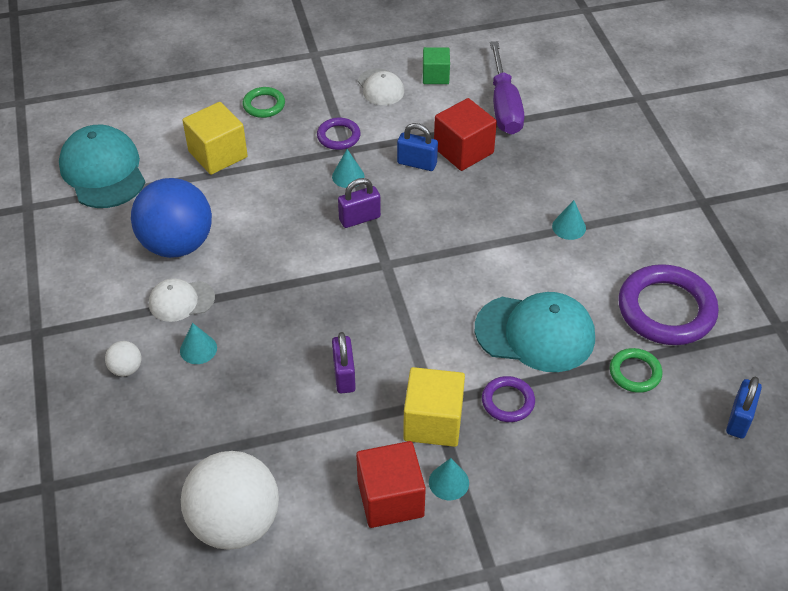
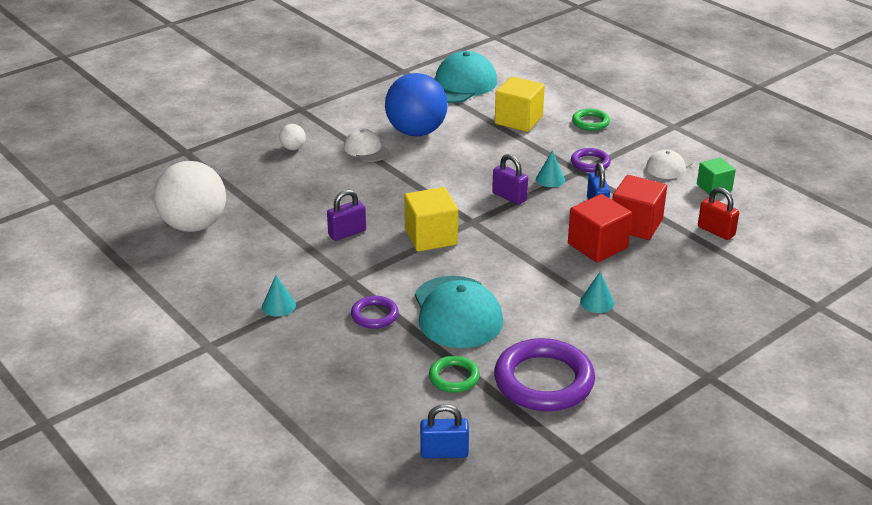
camera: 65 degrees right, 15 degrees down
turquoise cone [180,323,217,364] -> none
red cube [356,441,426,528] -> red cube moved to [568,194,632,263]
yellow cube [403,367,465,447] -> yellow cube moved to [404,187,458,252]
purple screwdriver [490,41,524,134] -> red padlock [698,187,739,240]

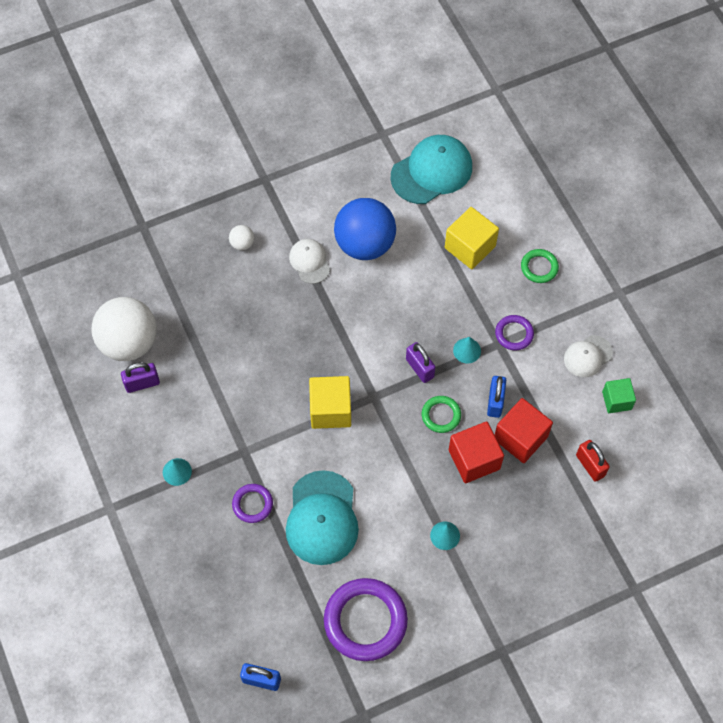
camera: 15 degrees right, 30 degrees up
purple padlock [327,189,366,241] -> purple padlock moved to [121,362,160,393]
green ring [429,356,480,393] -> green ring moved to [422,396,461,433]

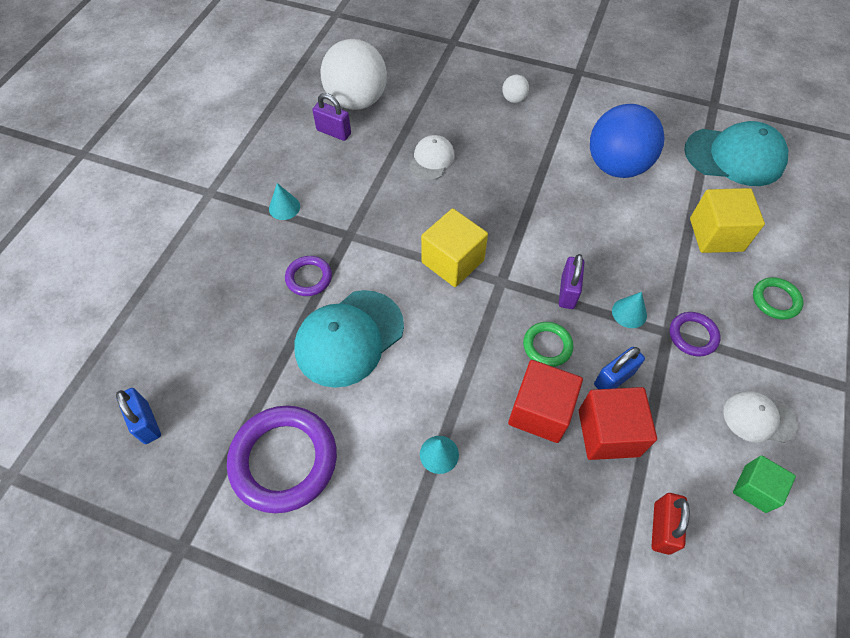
camera: 45 degrees right, 5 degrees down
white cap [289,239,330,284] -> white cap moved to [409,135,455,180]

